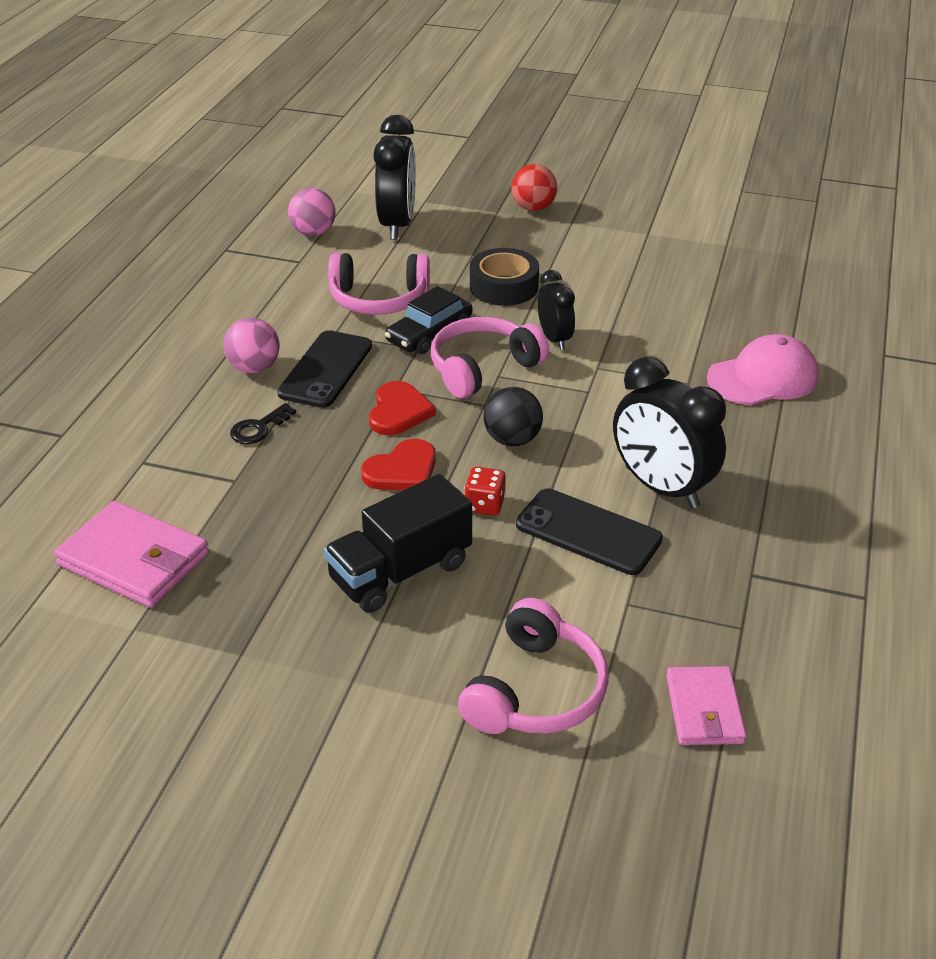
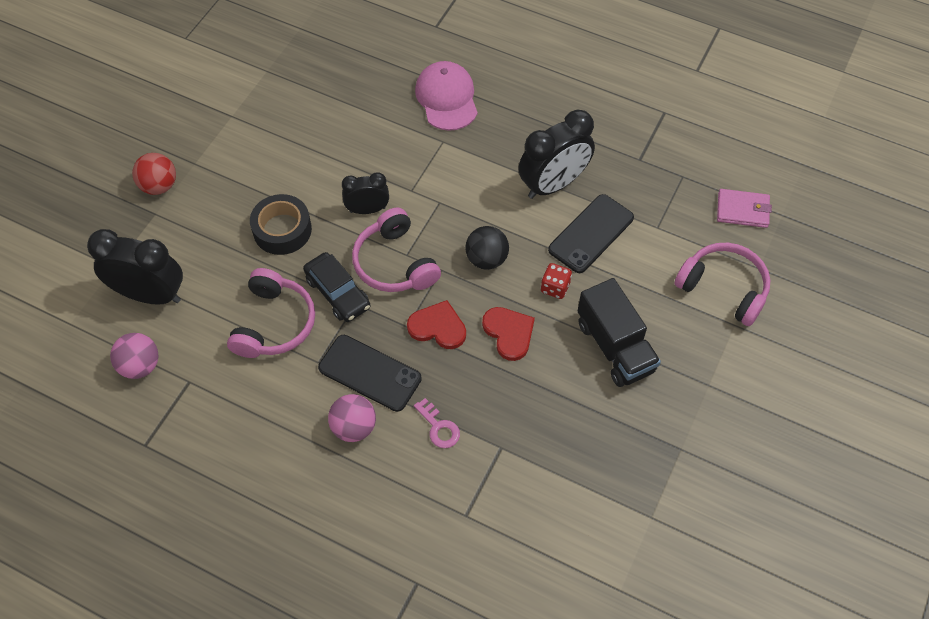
camera: 80 degrees left, 20 degrees up
pink wallet [54,501,209,608] -> none
black key [230,403,296,444] -> pink key [414,398,460,448]

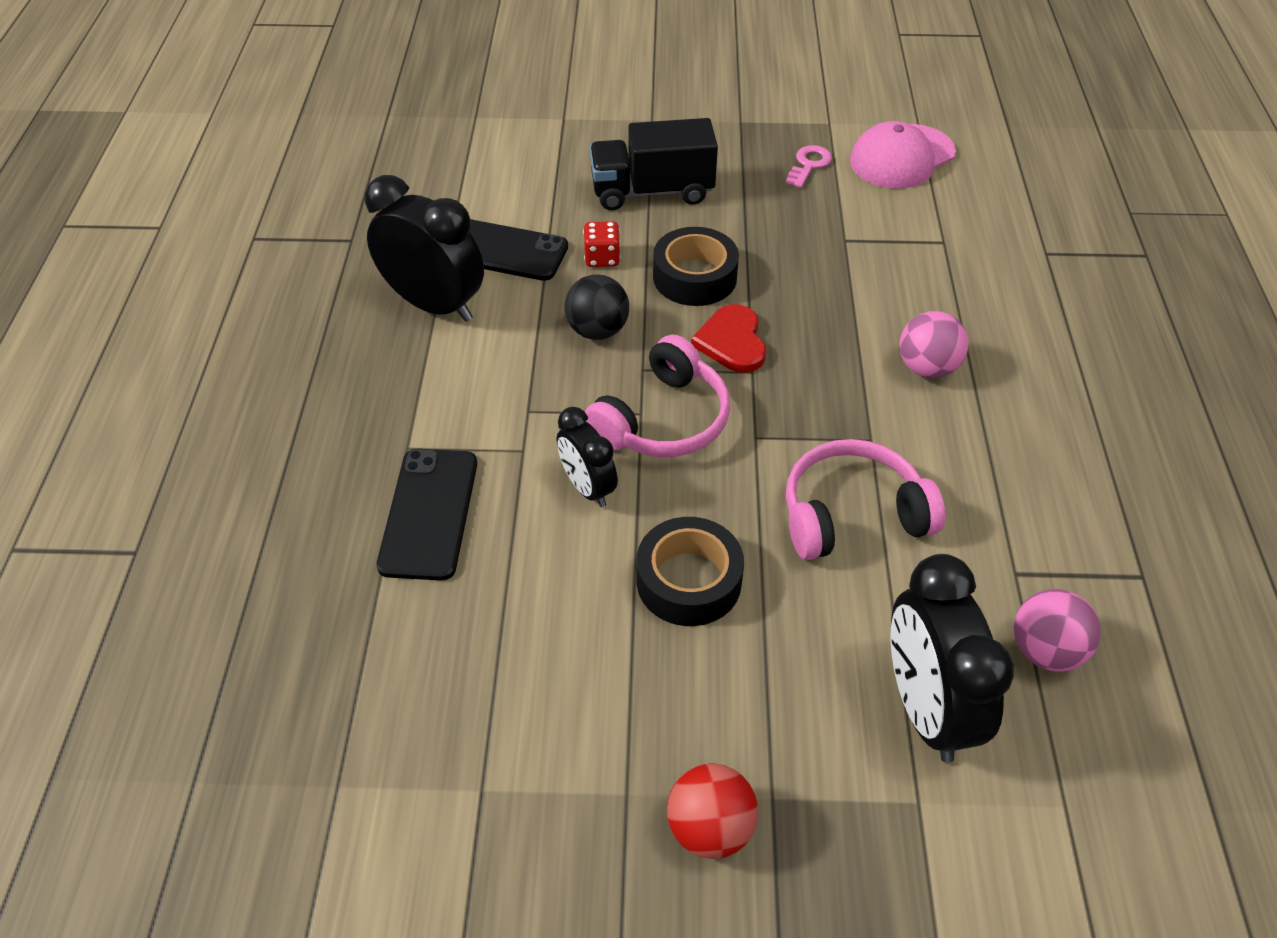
camera: 115 degrees left, 10 degrees down
black car [303,252,370,322] -> none
black phone [318,335,422,412] -> black phone moved to [377,449,477,581]
pink key [414,398,460,448] -> pink key moved to [786,145,832,188]
pink cap [415,61,478,131] -> pink cap moved to [850,121,956,189]
red heart [482,307,535,361] -> black tape [653,227,739,306]
black truck [578,278,661,387] -> black truck turned 135 degrees counterclockwise [589,118,718,210]
pink headphones [674,243,771,326] -> none
pink wallet [717,189,772,228] -> none

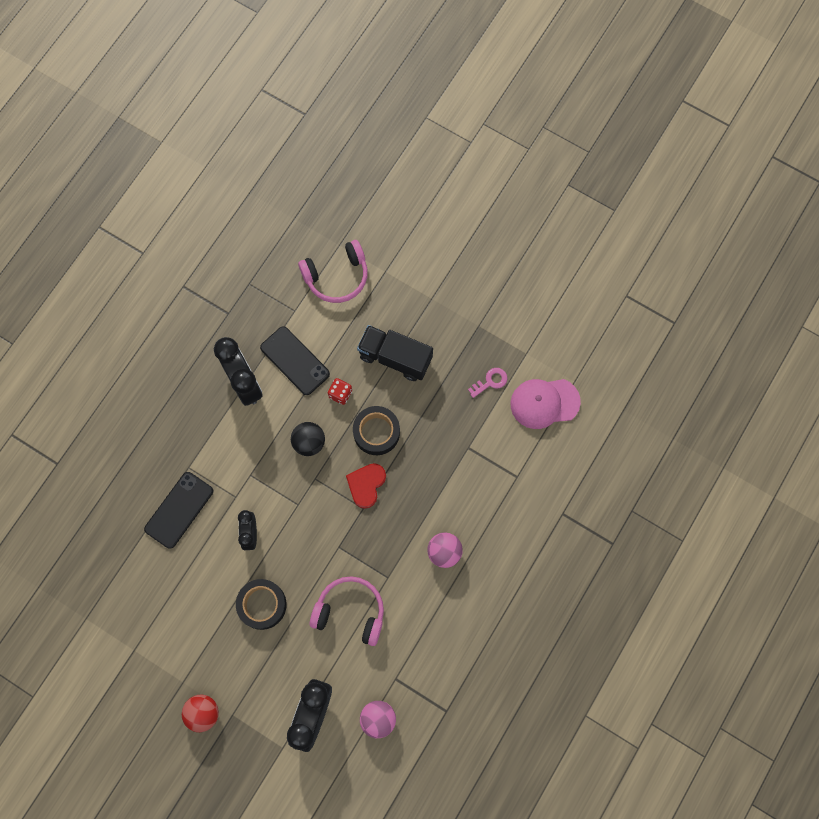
camera: 30 degrees right, 25 degrees up
pink headphones [585,335,730,457] -> pink headphones moved to [298,240,368,303]

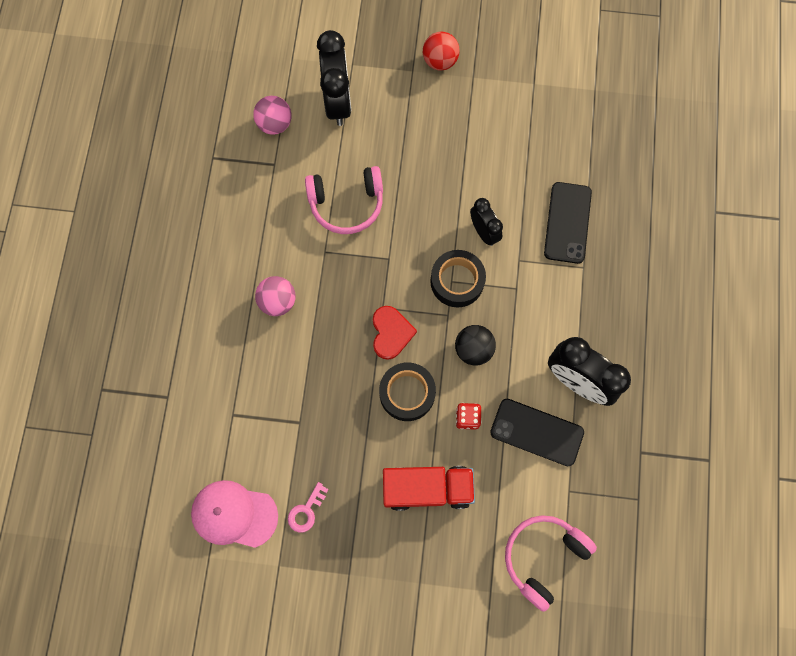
camera: 155 degrees right, 0 degrees up
black tape [236,579,287,630] -> black tape moved to [430,250,486,308]
black truck [357,325,433,381] -> red truck [383,466,475,511]
pink cap [510,379,581,429] -> pink cap turned 135 degrees counterclockwise [191,480,278,548]

